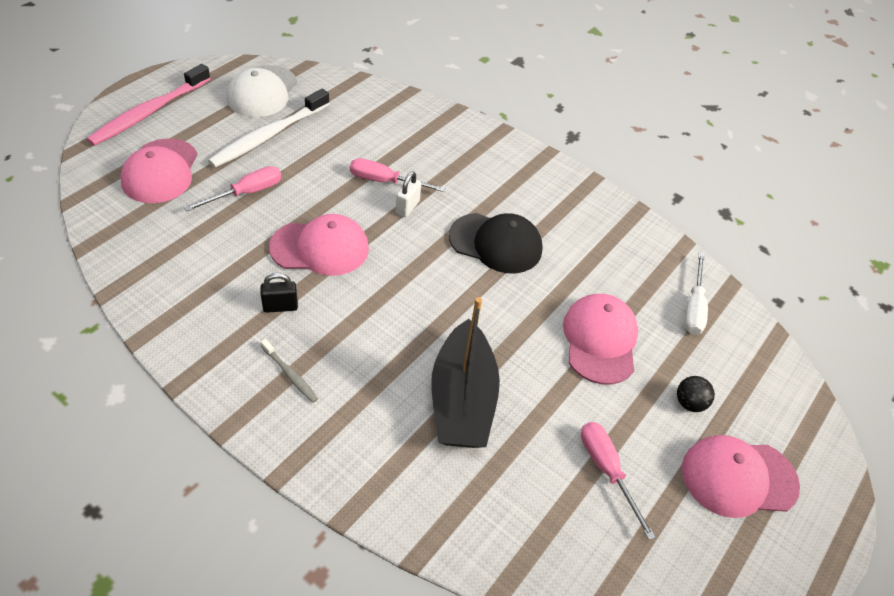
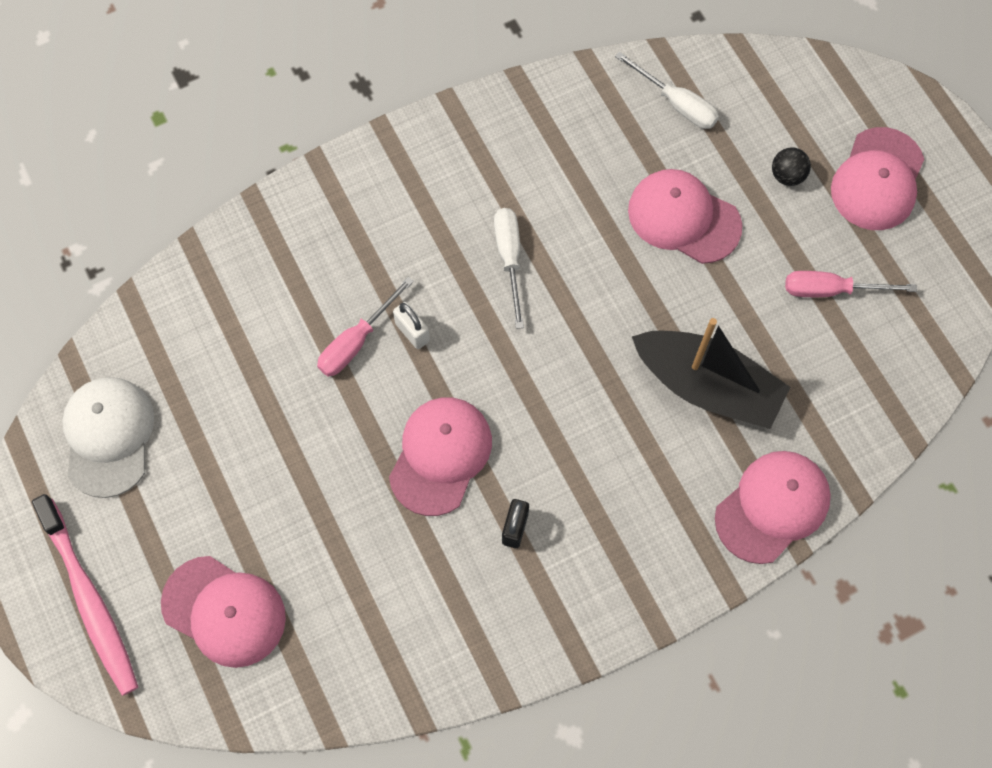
camera: 60 degrees left, 20 degrees up
pink screwdriver [184,166,281,212] -> none
white toothbrush [208,88,330,168] -> none
white cap [227,65,297,117] -> white cap turned 135 degrees counterclockwise [62,377,154,498]
grey toothbrush [261,339,318,403] -> none
black cap [449,213,543,273] -> white screwdriver [494,208,524,329]
none -> pink cap [715,451,831,564]

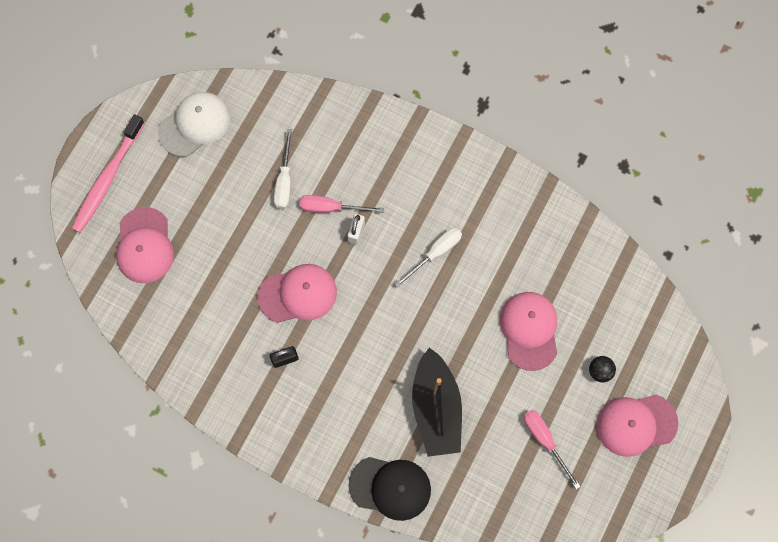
camera: 55 degrees right, 5 degrees up
white screwdriver [615,52,719,129] -> white screwdriver moved to [274,129,292,209]
pink cap [715,451,831,564] -> black cap [348,457,431,521]

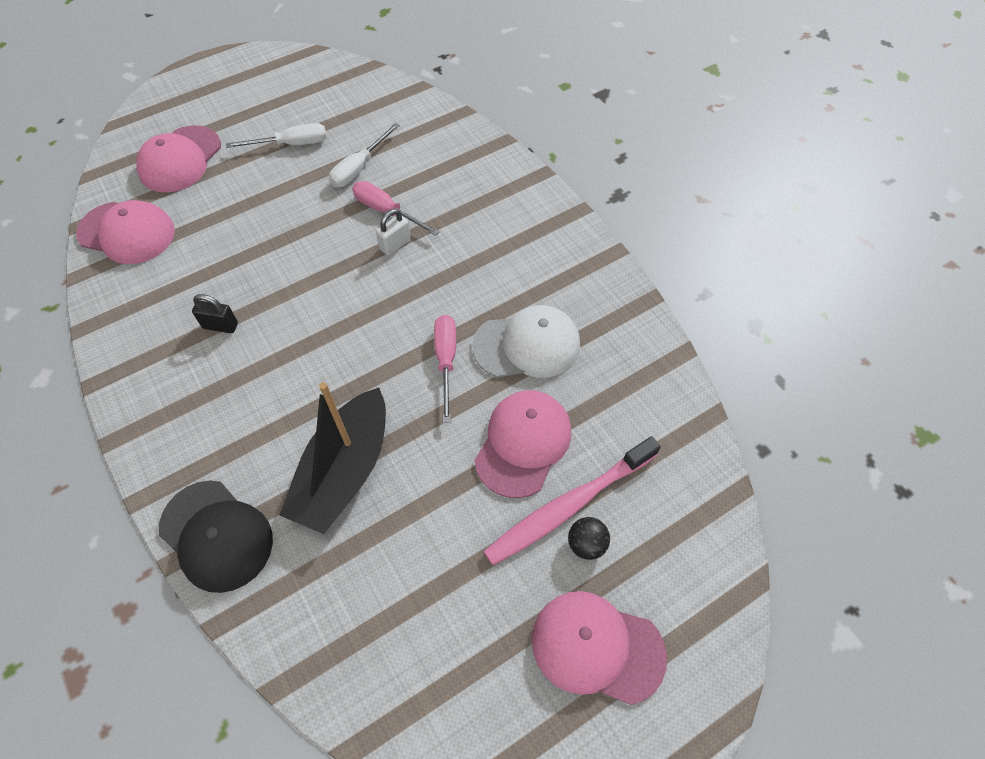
camera: 30 degrees right, 15 degrees down
pink toothbrush [72,114,145,233] -> pink toothbrush moved to [484,436,661,565]
white cap [158,92,230,157] -> white cap moved to [472,305,580,378]
pink cap [258,264,337,323] -> pink cap moved to [76,200,175,264]
white screwdriver [395,227,462,288] -> white screwdriver moved to [226,123,327,148]
pink screwdriver [524,410,581,489] -> pink screwdriver moved to [434,315,456,423]

